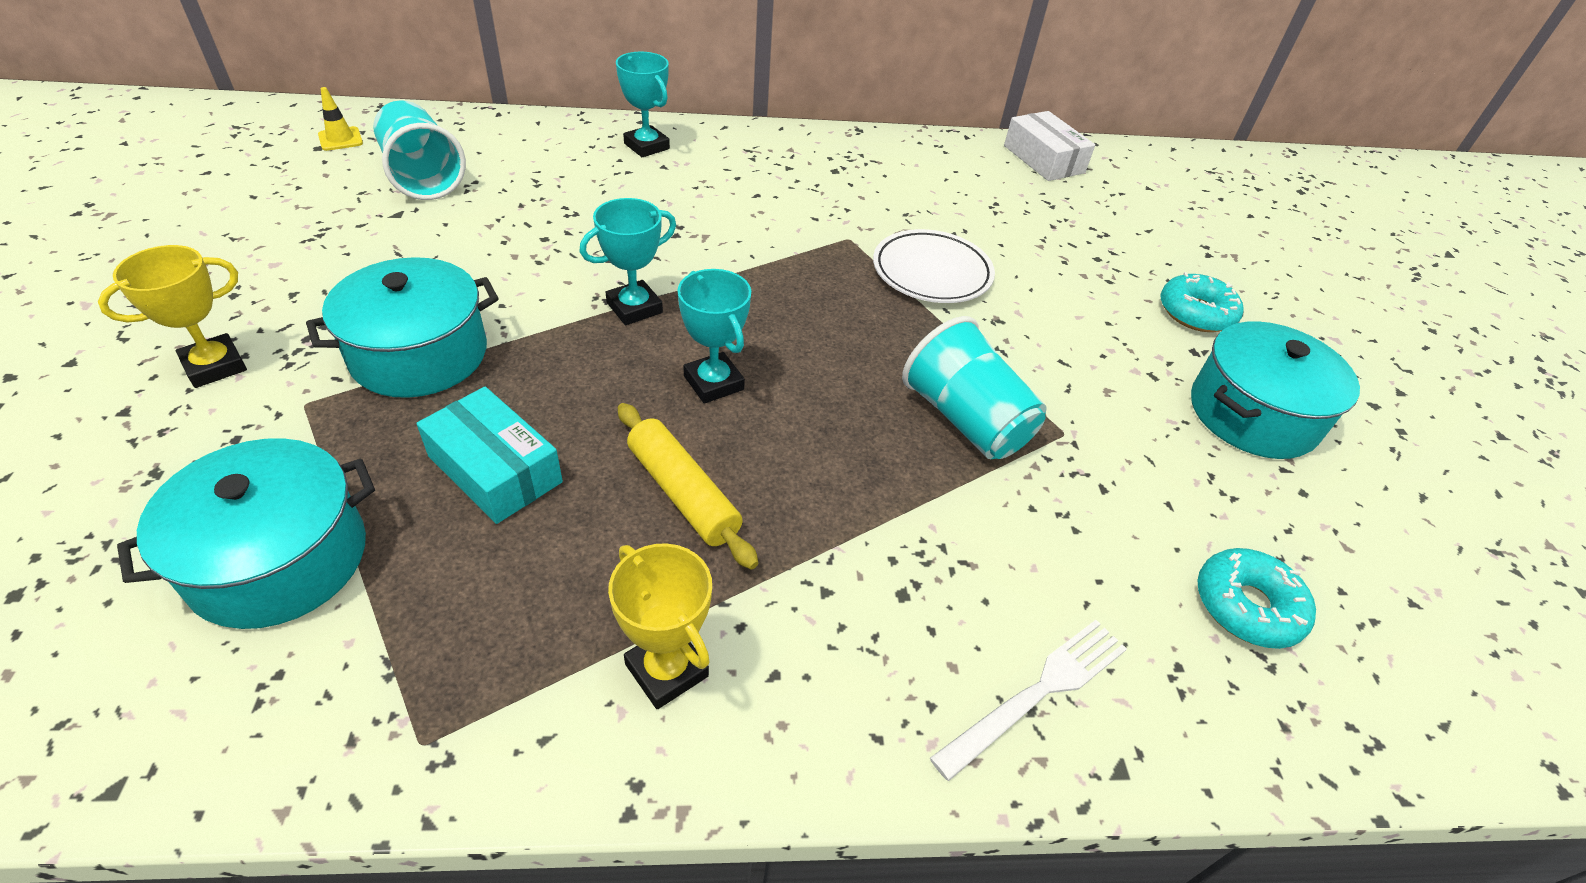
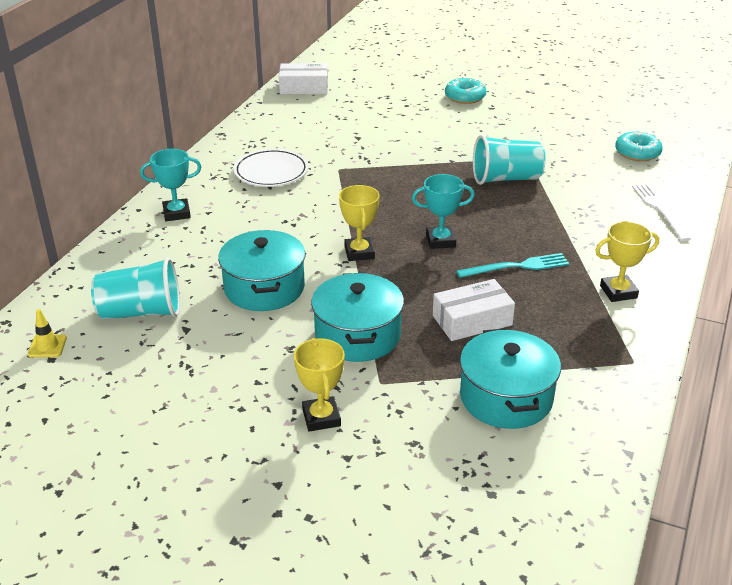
camera: 60 degrees left, 10 degrees down
turquoise box [416,387,563,524] -> white box [433,279,515,341]
turquoise trophy [580,198,676,325] -> yellow trophy [339,185,380,261]
yellow rolling pin [618,403,758,569] -> turquoise fork [456,253,569,278]
white plate [873,229,995,303] -> white plate moved to [234,149,309,187]
turquoise pot [1191,321,1360,459] -> turquoise pot moved to [218,230,305,311]

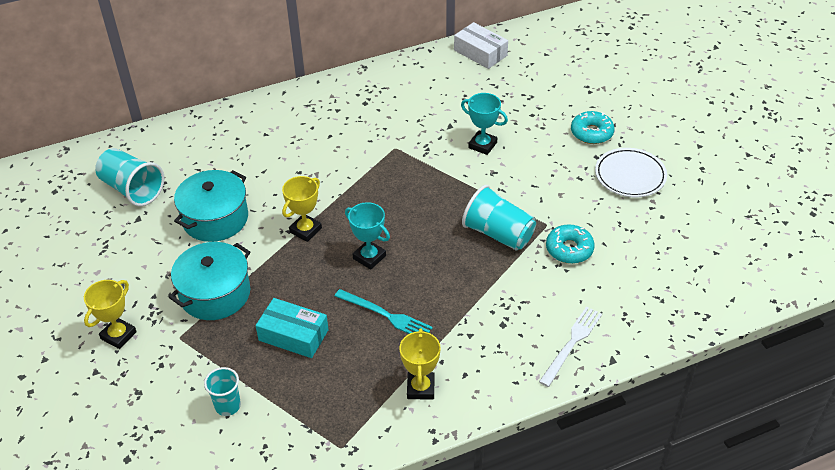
camera: 45 degrees right, 10 degrees up
yellow traffic cone [28,309,67,357] -> none
turquoise trophy [140,149,201,221] -> turquoise trophy moved to [461,93,508,155]
white plate [234,149,309,187] -> white plate moved to [595,148,667,197]
white box [433,279,515,341] -> turquoise box [255,298,329,358]
turquoise pot [460,328,561,429] -> turquoise cup [204,367,241,416]
yellow trophy [595,221,659,302] -> yellow trophy turned 60 degrees clockwise [399,328,441,400]
turquoise donut [615,130,663,161] -> turquoise donut moved to [546,224,595,264]

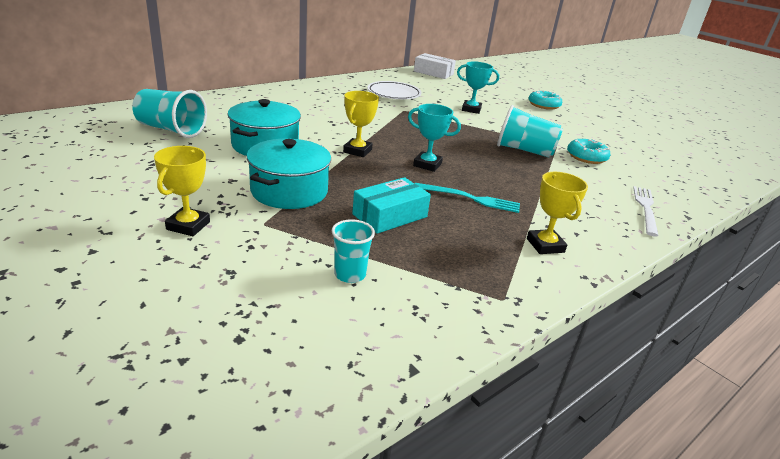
camera: 20 degrees left, 15 degrees down
turquoise box [255,298,329,358] -> turquoise box turned 45 degrees counterclockwise [352,177,431,234]
white plate [595,148,667,197] -> white plate moved to [367,81,421,99]

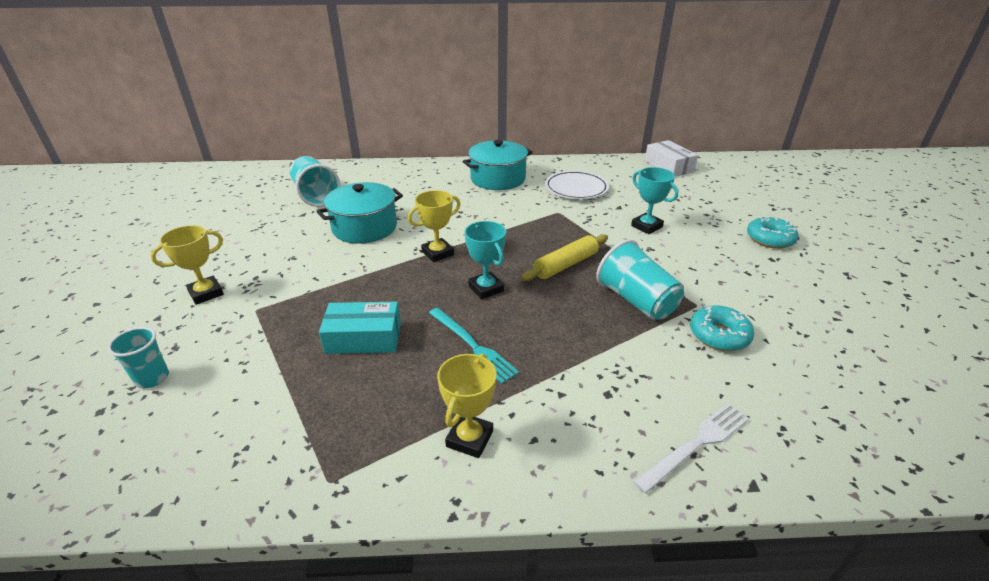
camera: 40 degrees right, 5 degrees up
turquoise pot [246,139,331,209] -> turquoise pot moved to [463,140,533,190]
turquoise cup [332,219,375,283] -> turquoise cup moved to [108,327,169,389]
none -> yellow rolling pin [521,234,608,281]

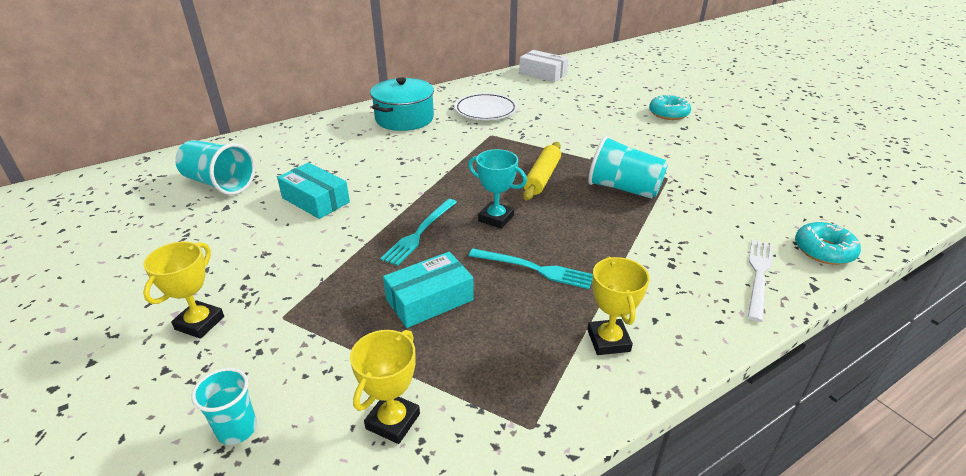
camera: 30 degrees left, 0 degrees up
turquoise pot [316,182,403,243] -> turquoise box [277,162,350,219]
yellow trophy [408,190,461,262] -> yellow trophy moved to [350,330,420,444]
turquoise trophy [631,167,678,234] -> none
turquoise donut [690,305,754,351] -> turquoise donut moved to [795,222,861,265]
none -> turquoise fork [380,199,457,266]

